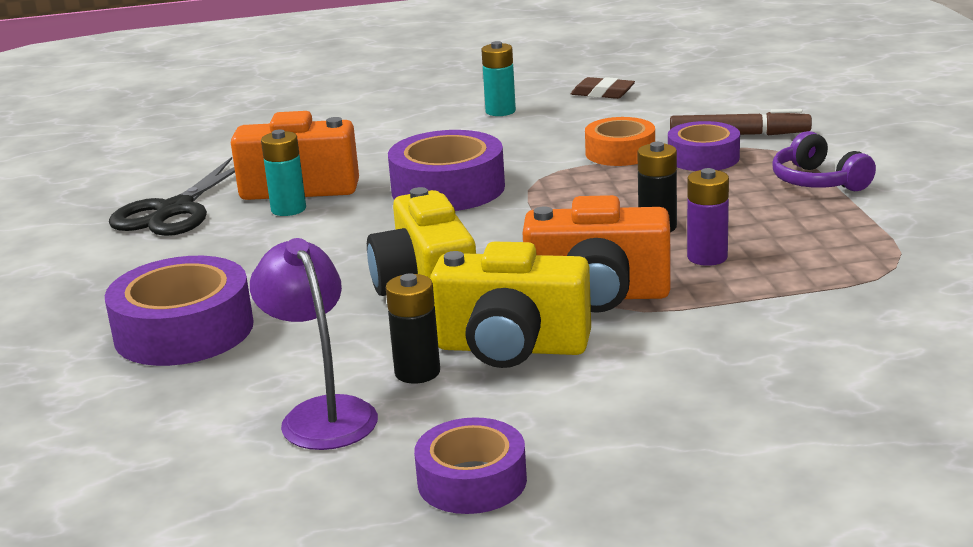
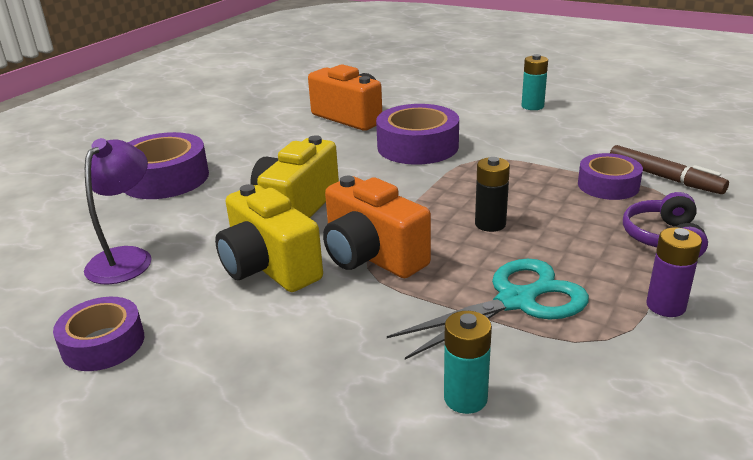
camera: 40 degrees right, 5 degrees up
black scissors [109,157,235,236] -> none
turquoise battery [261,130,306,216] -> turquoise battery moved to [444,311,492,414]
black battery [386,273,440,384] -> none
brown eraser [571,77,635,99] -> none
orange tape [585,117,655,166] -> none
purple battery [687,168,729,266] -> purple battery moved to [647,227,702,317]
none -> turquoise scissors [387,258,589,359]

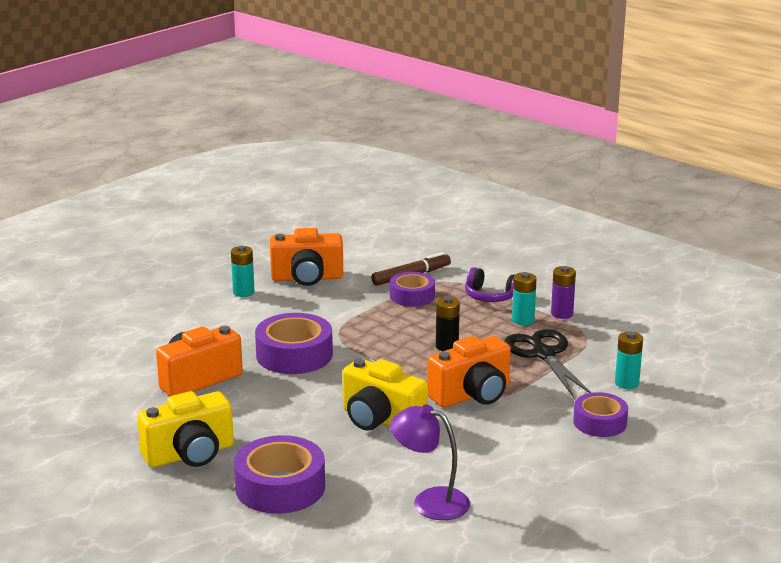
camera: 80 degrees left, 5 degrees down
purple tape [53,297,144,371] -> purple tape moved to [573,392,628,437]
yellow camera [215,184,323,292] -> yellow camera moved to [137,391,234,467]
turquoise scissors [387,258,589,359] -> black scissors [504,329,591,396]
none -> orange camera [270,228,343,286]
none -> turquoise battery [512,272,537,326]

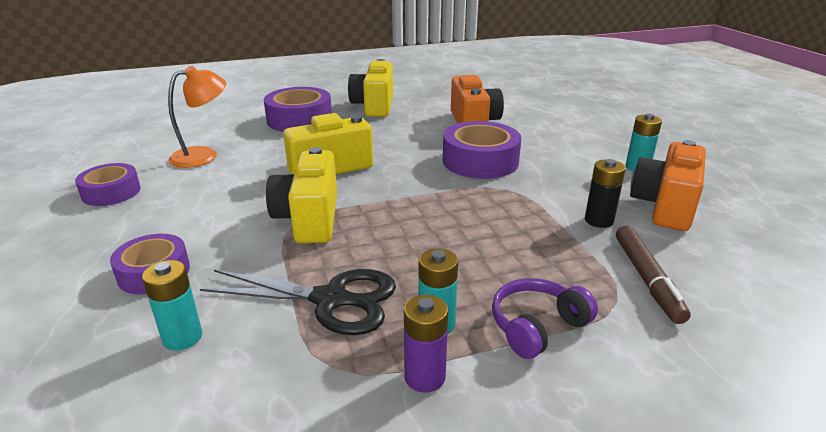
camera: 120 degrees right, 5 degrees up
purple tape [390,272,435,307] -> purple tape moved to [75,163,141,206]
purple lamp [390,404,470,520] -> orange lamp [168,66,226,168]
orange camera [427,336,511,408] -> yellow camera [266,147,337,243]
black battery [436,297,460,351] -> black battery moved to [585,159,626,228]

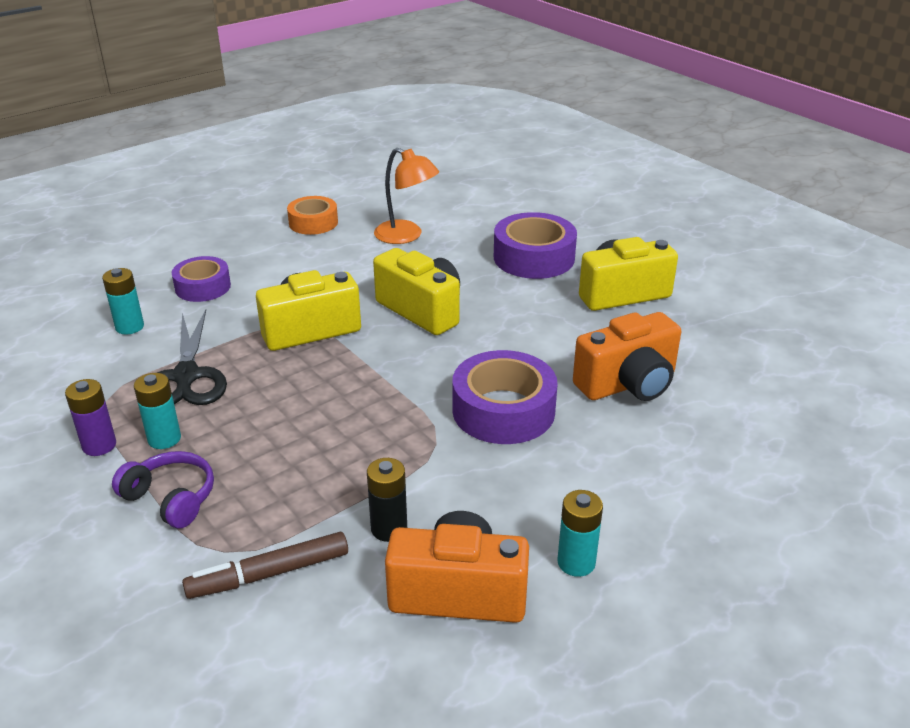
camera: 70 degrees right, 5 degrees up
purple tape [75,163,141,206] -> orange tape [287,196,338,235]

